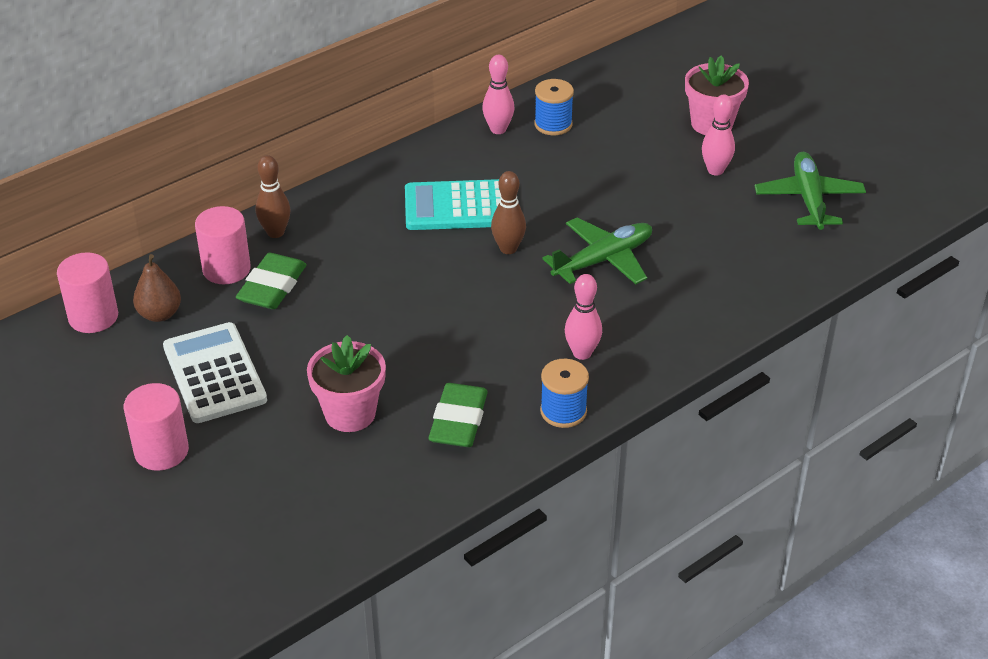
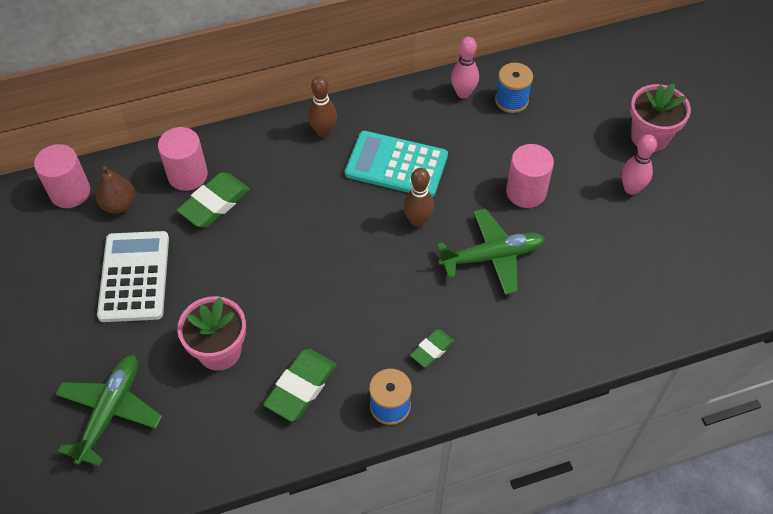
camera: 20 degrees right, 15 degrees up
pink cylinder [124,383,189,471] -> pink cylinder moved to [506,144,554,208]
brown bowling pin [256,155,291,238] -> brown bowling pin moved to [308,76,337,137]
pink bowling pin [565,274,602,360] -> green eraser [410,329,454,367]
green plane [755,152,866,230] -> green plane moved to [55,355,162,466]

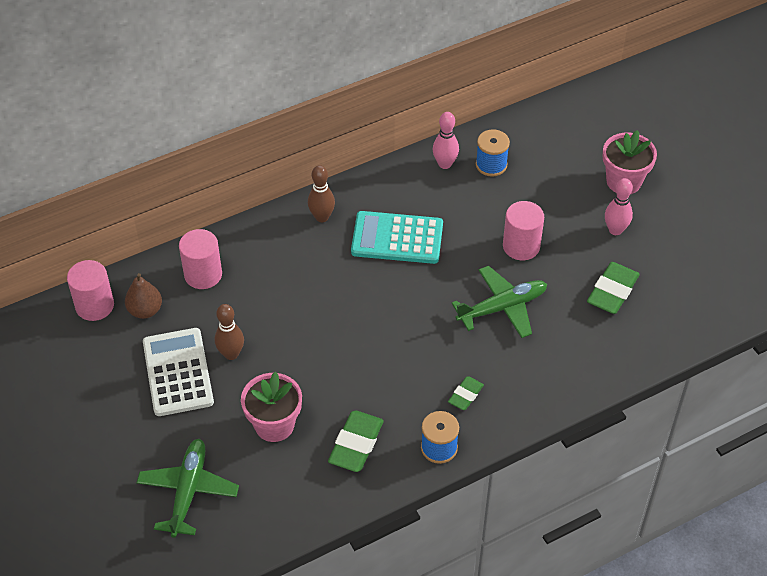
camera: 10 degrees left, 5 degrees down
green eraser [177,172,250,227] -> green eraser moved to [587,262,640,314]
brown bowling pin [404,168,434,227] -> brown bowling pin moved to [215,304,244,360]

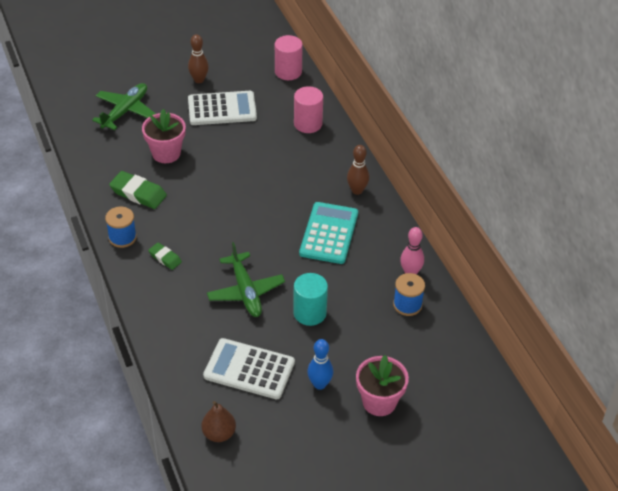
camera: 95 degrees right, 5 degrees down
brown pear [125,273,162,319] -> brown pear moved to [201,401,236,442]
green plane [136,439,239,538] -> green plane turned 75 degrees counterclockwise [92,83,156,130]
brown bowling pin [215,304,244,360] -> brown bowling pin moved to [188,34,209,83]
pink cylinder [503,201,544,260] -> turquoise cylinder [293,273,328,326]
green eraser [587,262,640,314] -> white calculator [203,338,295,399]
pink bowling pin [605,178,633,235] -> blue bowling pin [307,339,333,390]

